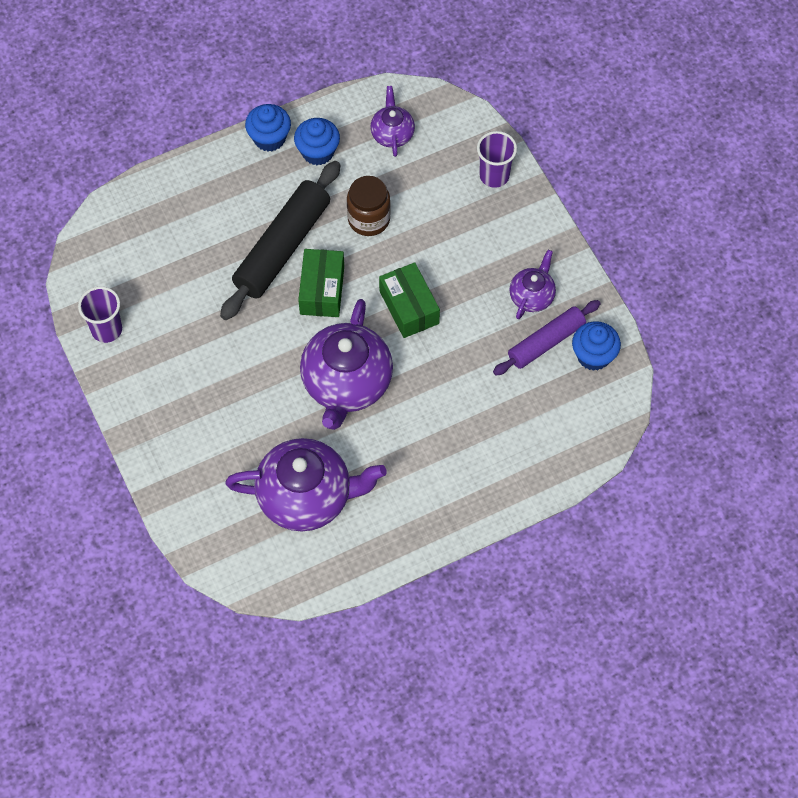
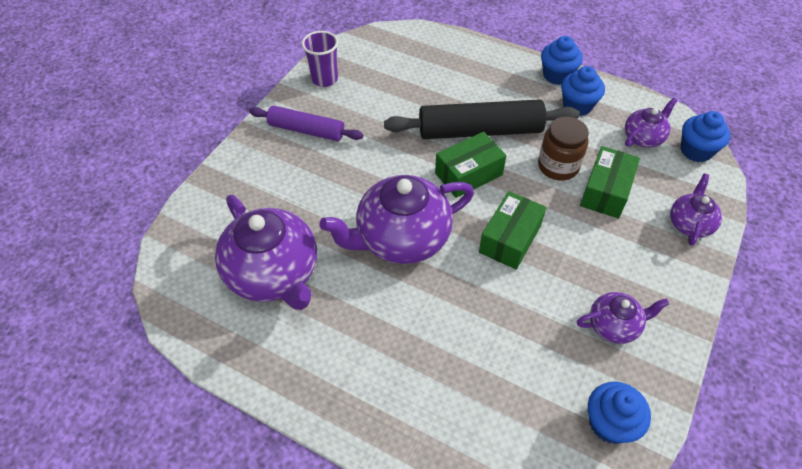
camera: 55 degrees right, 10 degrees down
purple cup [477,131,517,188] -> purple teapot [670,174,722,246]
purple rolling pin [493,300,601,376] -> purple rolling pin moved to [249,106,363,141]
none -> green box [580,146,640,219]
none -> blue cupcake [681,111,730,162]

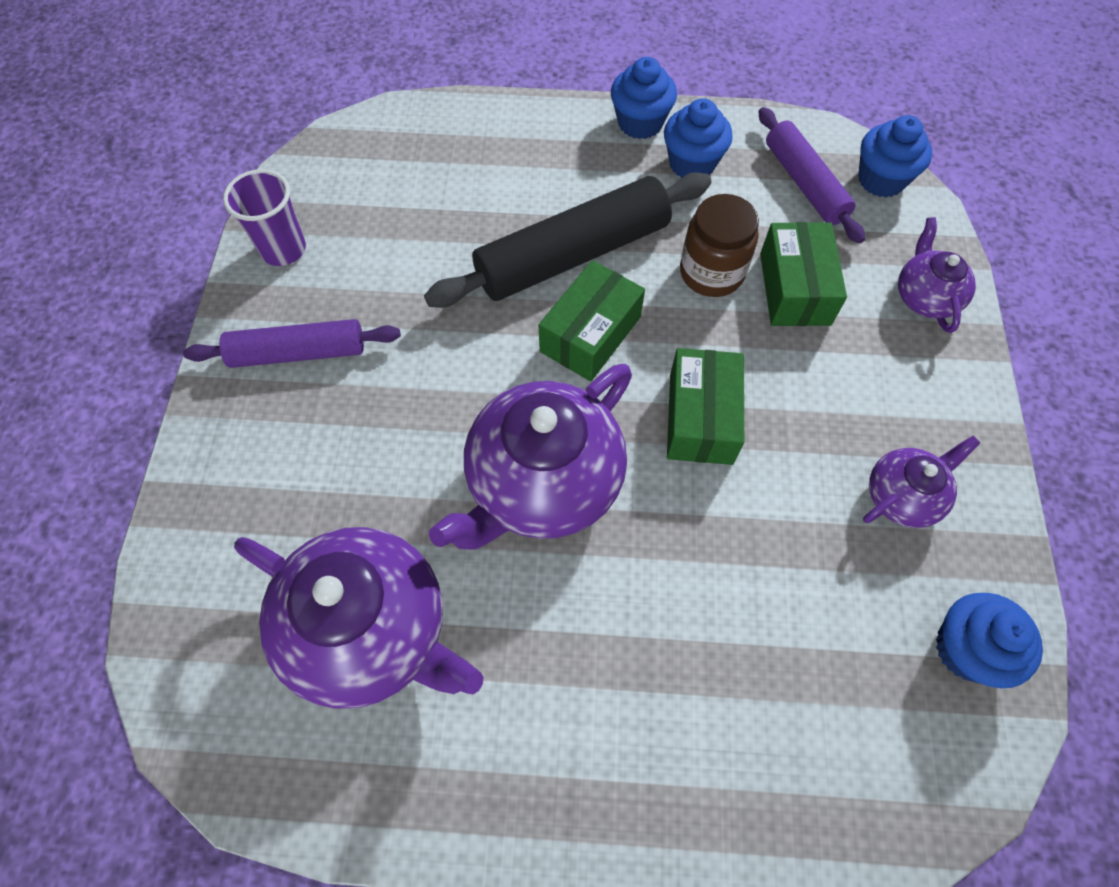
camera: 25 degrees left, 10 degrees up
purple teapot [625,98,677,148] -> purple rolling pin [758,107,865,244]

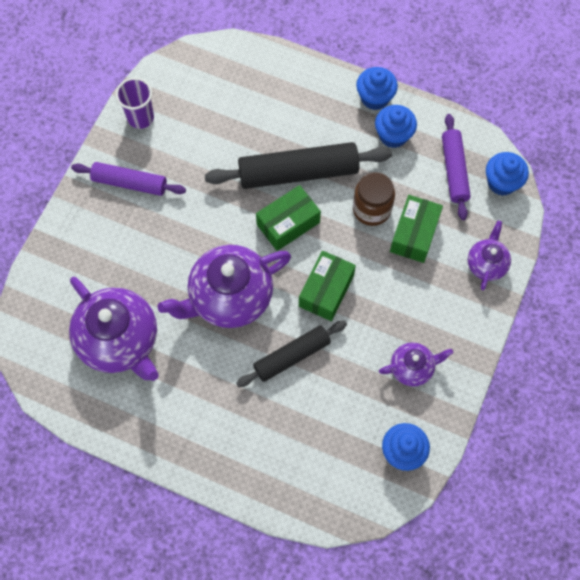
camera: 20 degrees right, 5 degrees up
none -> black rolling pin [236,320,347,387]

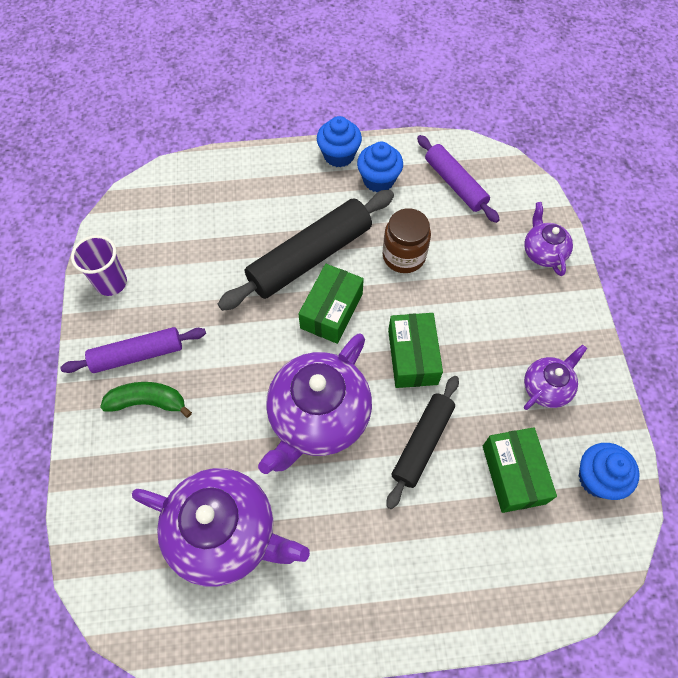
camera: 30 degrees left, 5 degrees down
green box [390,195,443,263] -> green box moved to [483,427,557,513]
blue cupcake [486,152,529,196] -> none
none -> green banana [100,382,192,418]

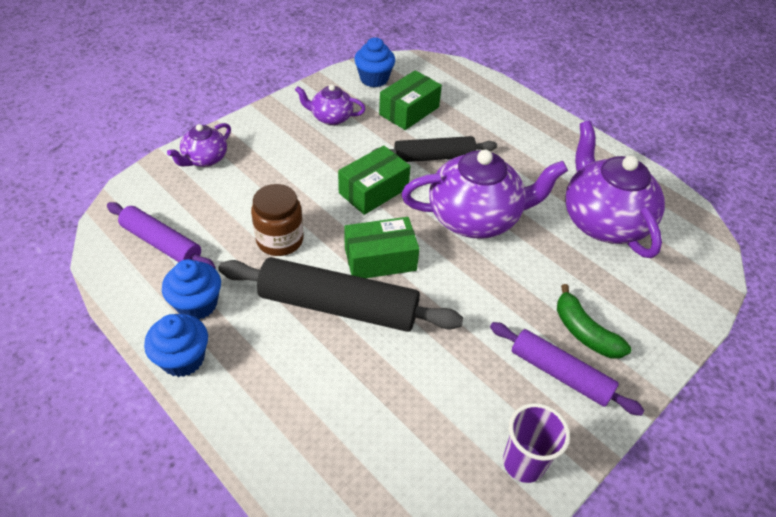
camera: 130 degrees left, 15 degrees down
purple rolling pin [417,135,500,223] -> purple rolling pin turned 75 degrees counterclockwise [107,202,216,268]

